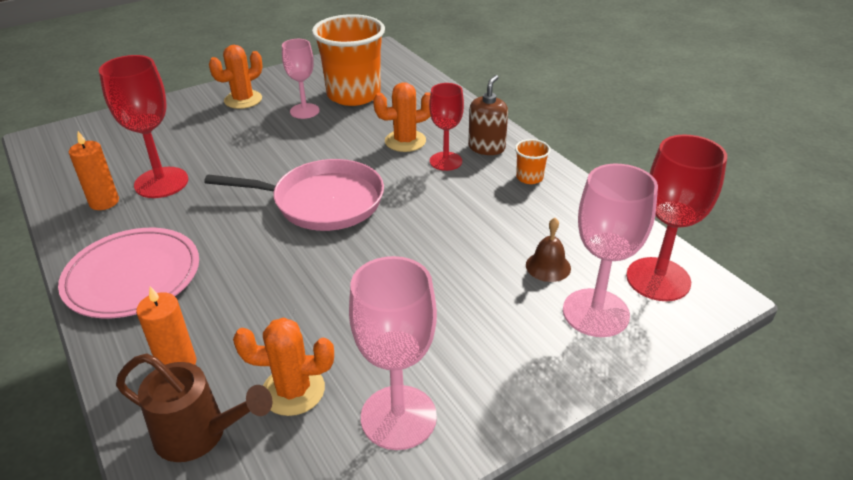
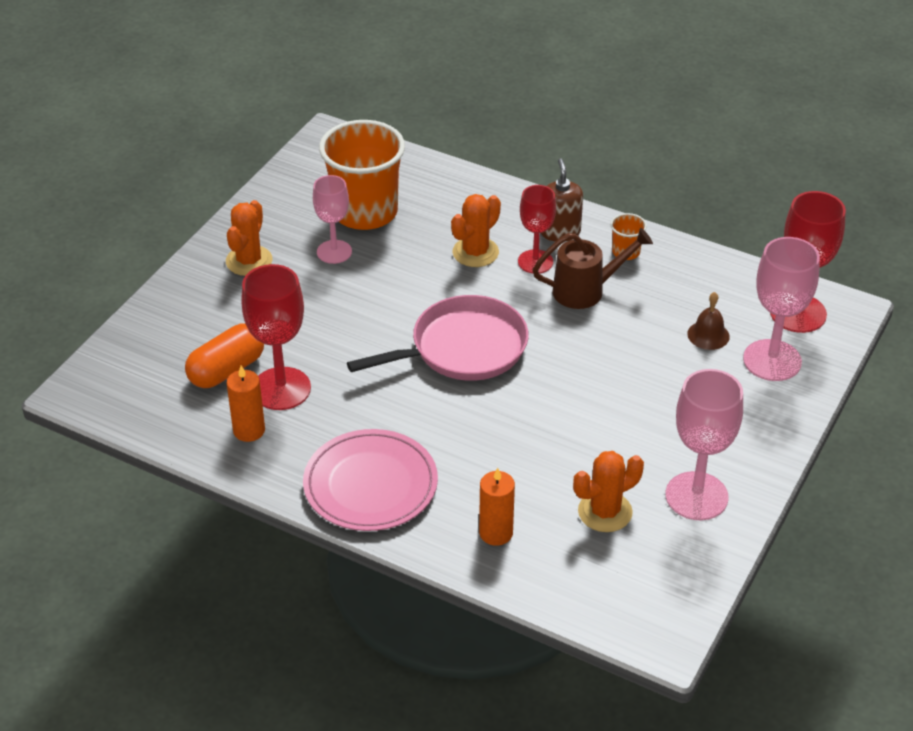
camera: 30 degrees left, 5 degrees up
brown watering can [116,353,273,462] -> brown watering can moved to [532,228,653,309]
none -> orange capsule [185,323,264,388]

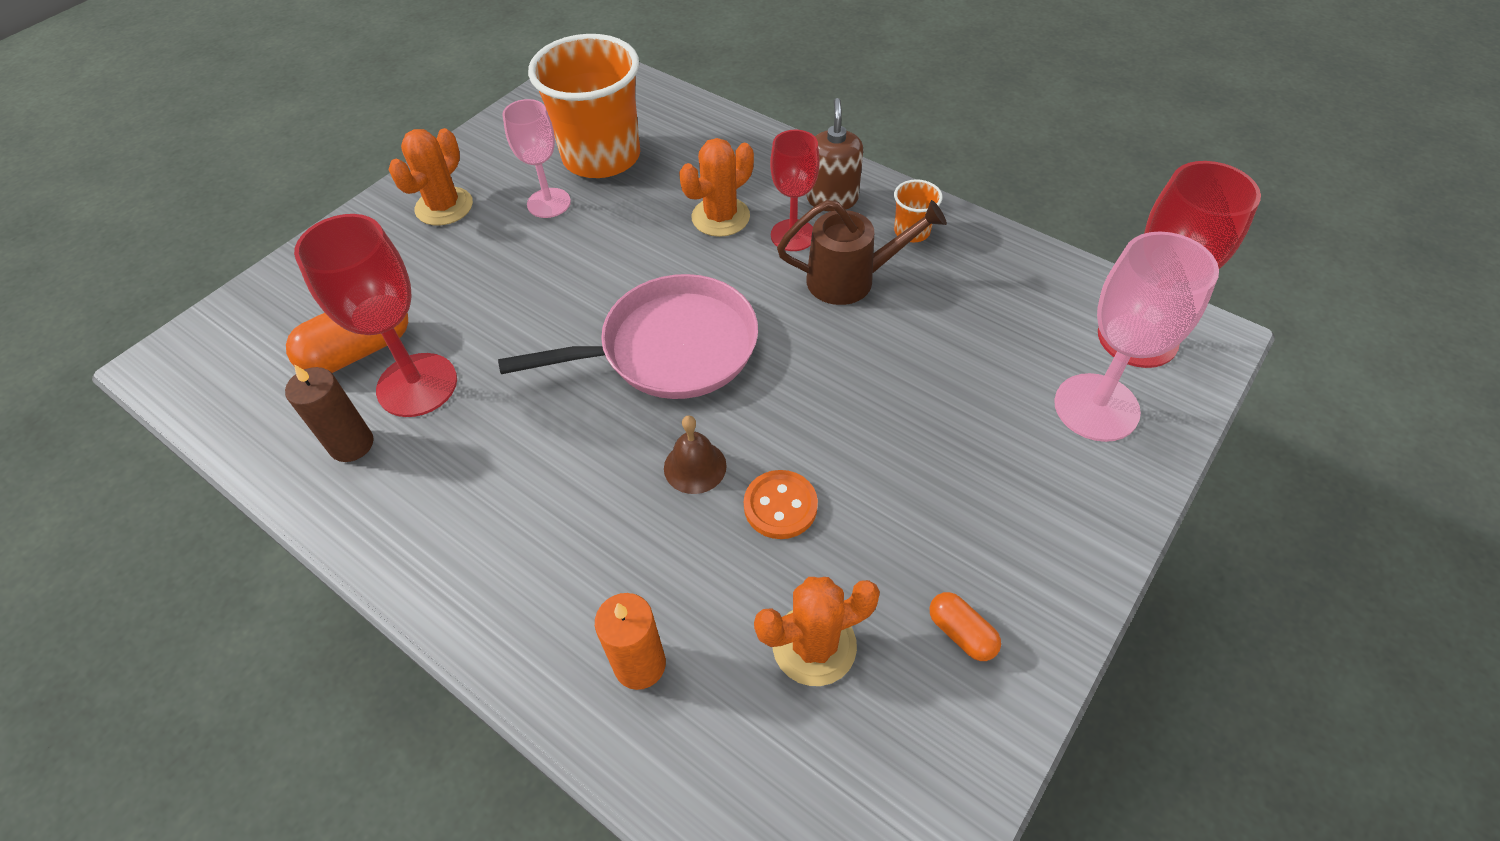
camera: 10 degrees right, 10 degrees up
orange candle [227,366,265,442] -> brown candle [285,364,373,462]
pink plate [303,429,438,531] -> none
pink goblet [665,369,743,520] -> orange capsule [930,592,1001,661]
brown bell [687,292,730,350] -> brown bell moved to [664,415,727,494]
none -> orange button [744,470,818,539]

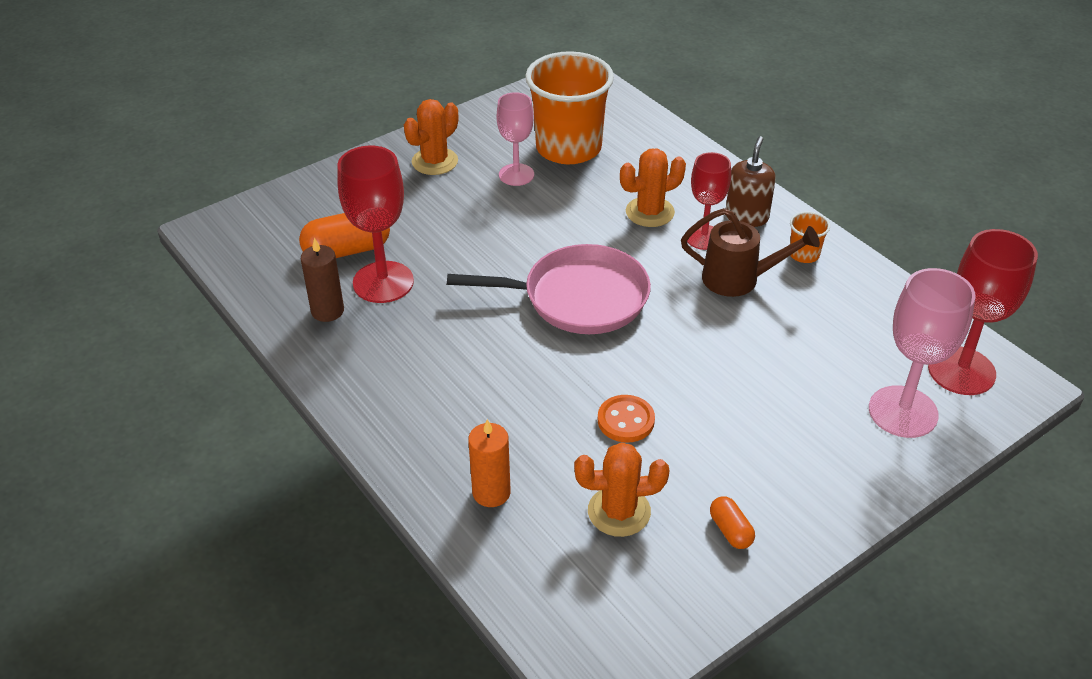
camera: 15 degrees right, 10 degrees down
brown bell [664,415,727,494] -> none

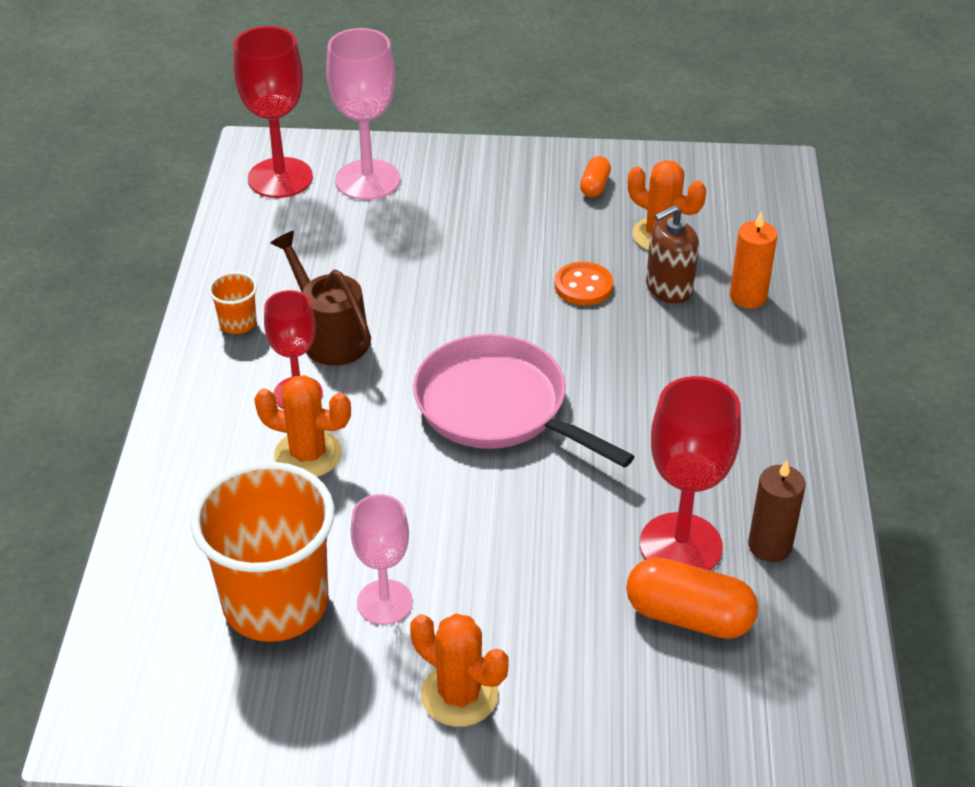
camera: 140 degrees left, 0 degrees up
orange cactus [404,99,458,175] -> orange cactus turned 45 degrees clockwise [410,614,508,727]
brown soap dispenser [726,136,776,227] -> brown soap dispenser moved to [646,205,699,303]

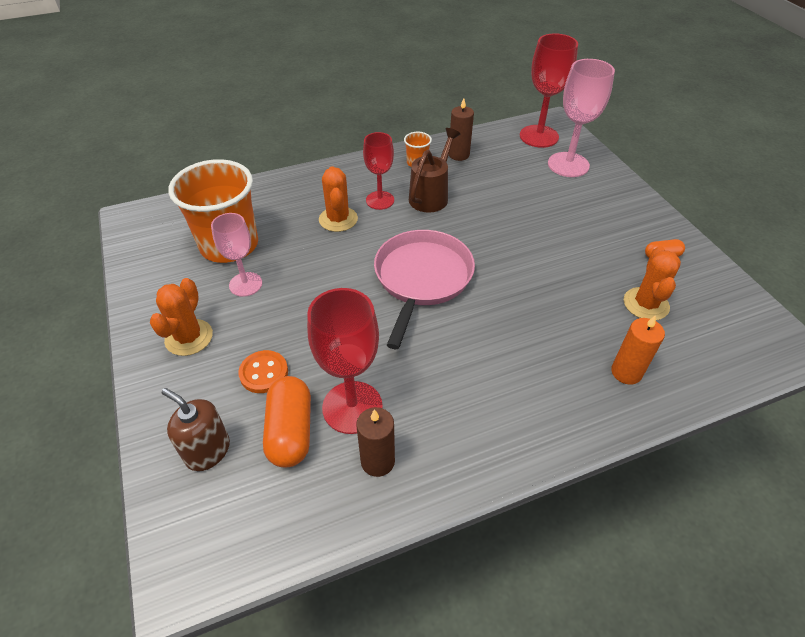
camera: 65 degrees right, 5 degrees up
orange button [555,262,613,306] -> orange button moved to [238,350,288,393]
brown soap dispenser [646,205,699,303] -> brown soap dispenser moved to [162,388,230,471]
none -> brown candle [449,98,474,161]

